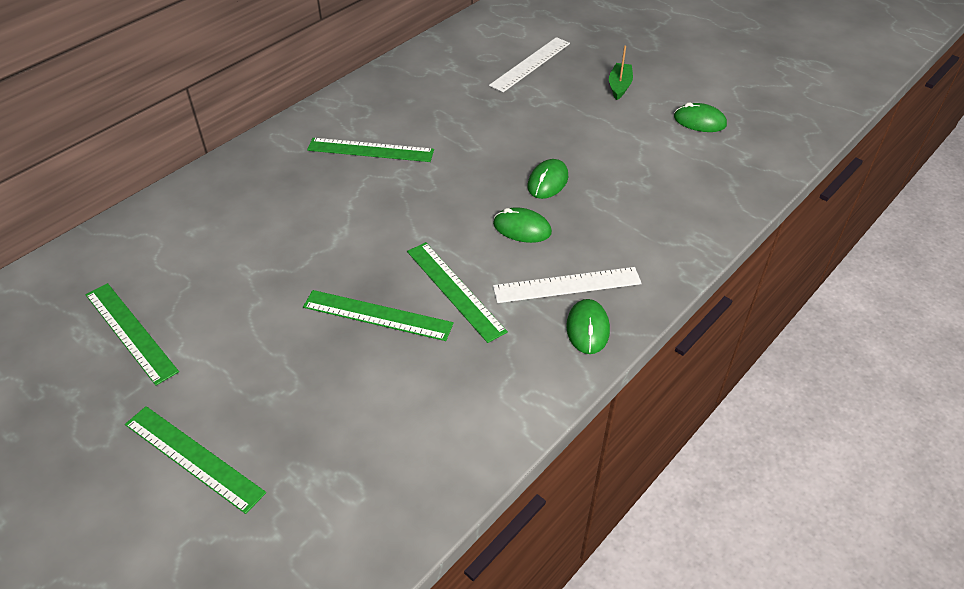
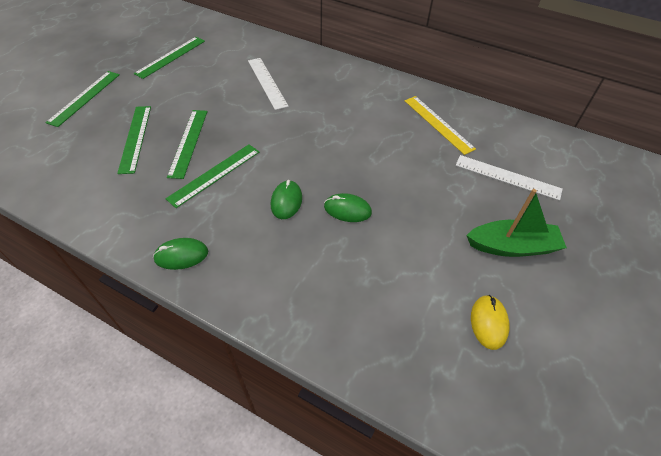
camera: 75 degrees right, 5 degrees up
green ruler [307,138,434,162] -> green ruler moved to [117,106,151,174]
white ruler [493,267,642,303] -> white ruler moved to [248,58,289,110]
green boat [609,46,633,100] -> green boat [466,189,567,257], size x1.69
green mouse [674,103,727,132] -> yellow mouse [471,295,510,350]
none -> yellow ruler [405,96,476,155]

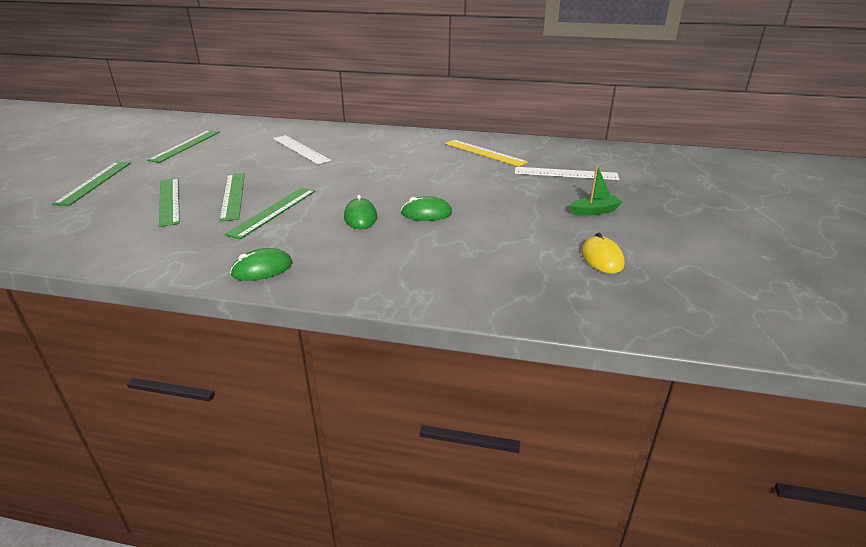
camera: 15 degrees left, 20 degrees down
green boat [466,189,567,257] -> green boat [569,165,622,216], size x0.59

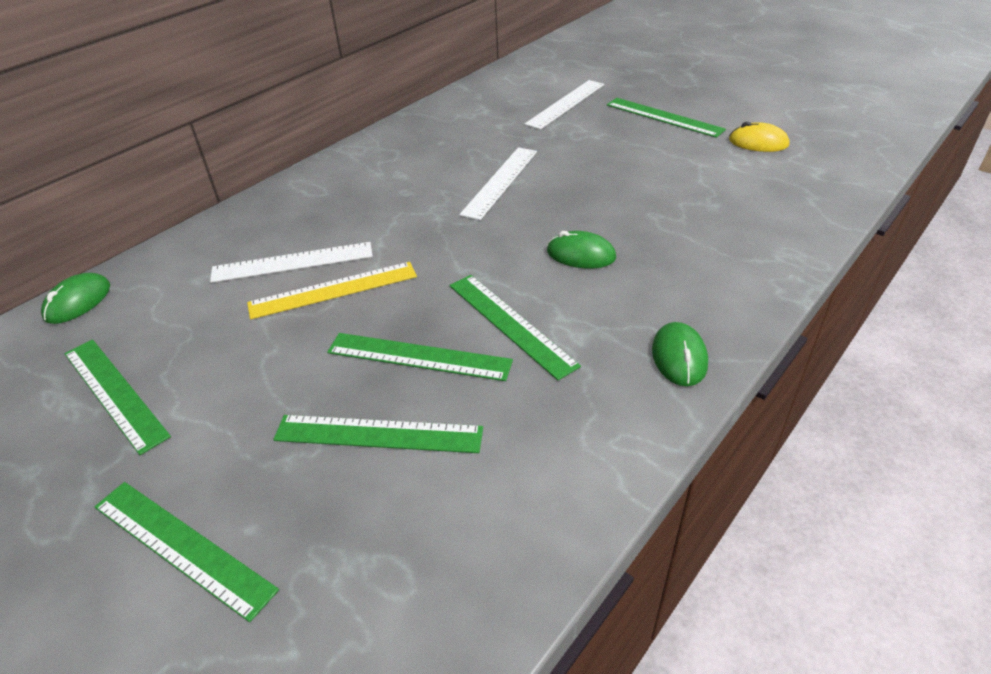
camera: 60 degrees left, 10 degrees up
green mouse [401,196,452,221] -> green mouse moved to [41,273,110,324]
yellow ruler [445,140,528,167] -> yellow ruler moved to [247,262,417,319]
green boat [569,165,622,216] -> green ruler [607,98,726,138]
none -> white ruler [459,147,537,220]

